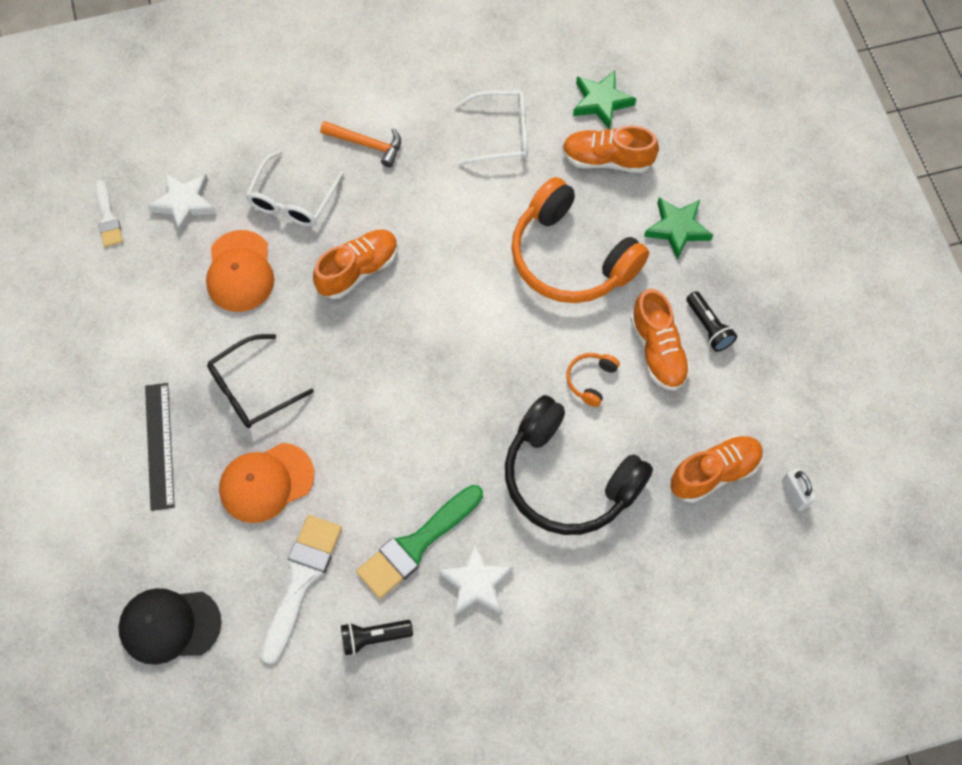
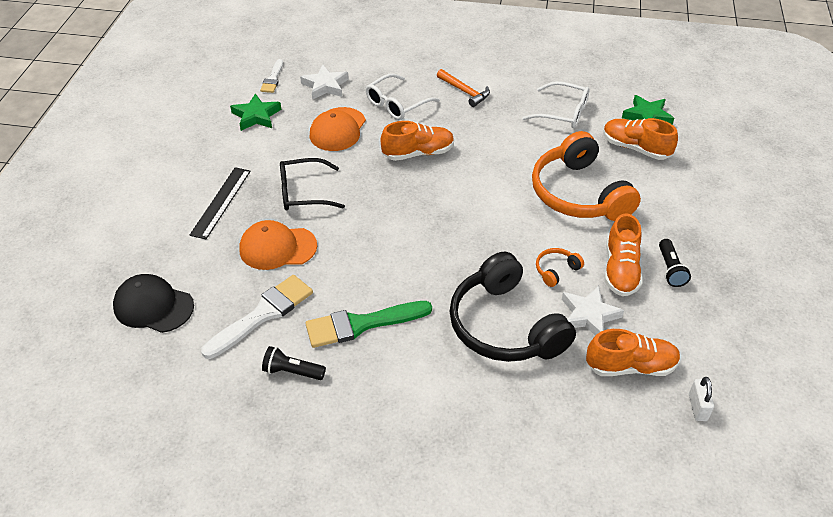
camera: 25 degrees right, 20 degrees down
white star [438,542,513,616] -> white star moved to [562,286,624,336]
green star [644,197,713,260] -> green star moved to [230,93,281,131]

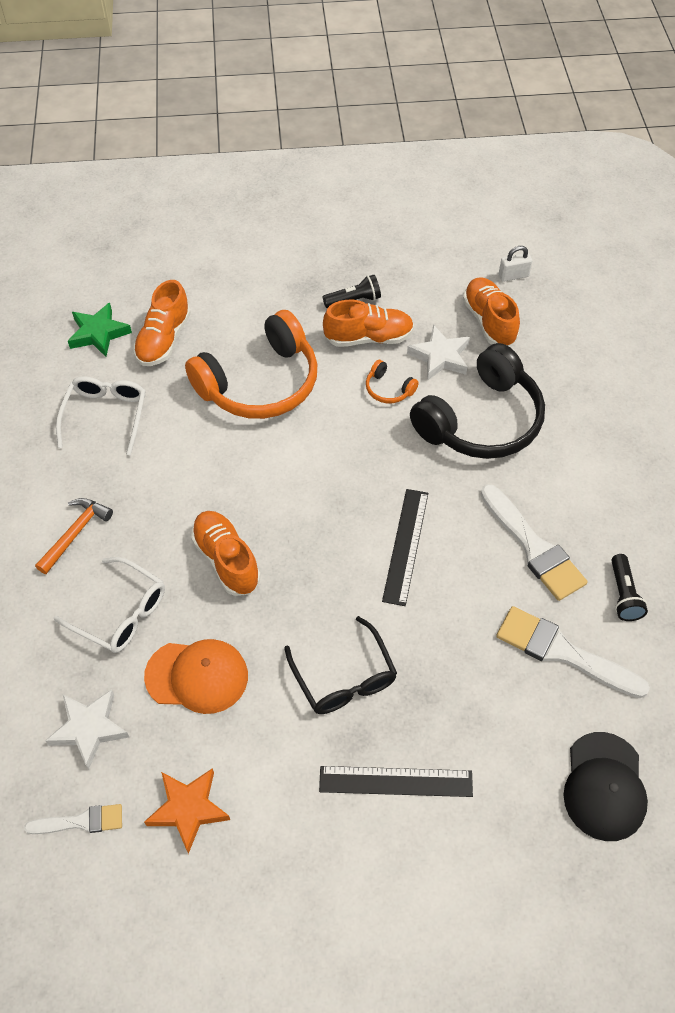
camera: 105 degrees left, 10 degrees up
green star [230,93,281,131] -> orange star [144,768,230,854]
orange cap [239,220,317,270] -> none
green brush [305,301,432,348] -> white brush [480,484,587,601]
none -> black ruler [382,489,428,606]

